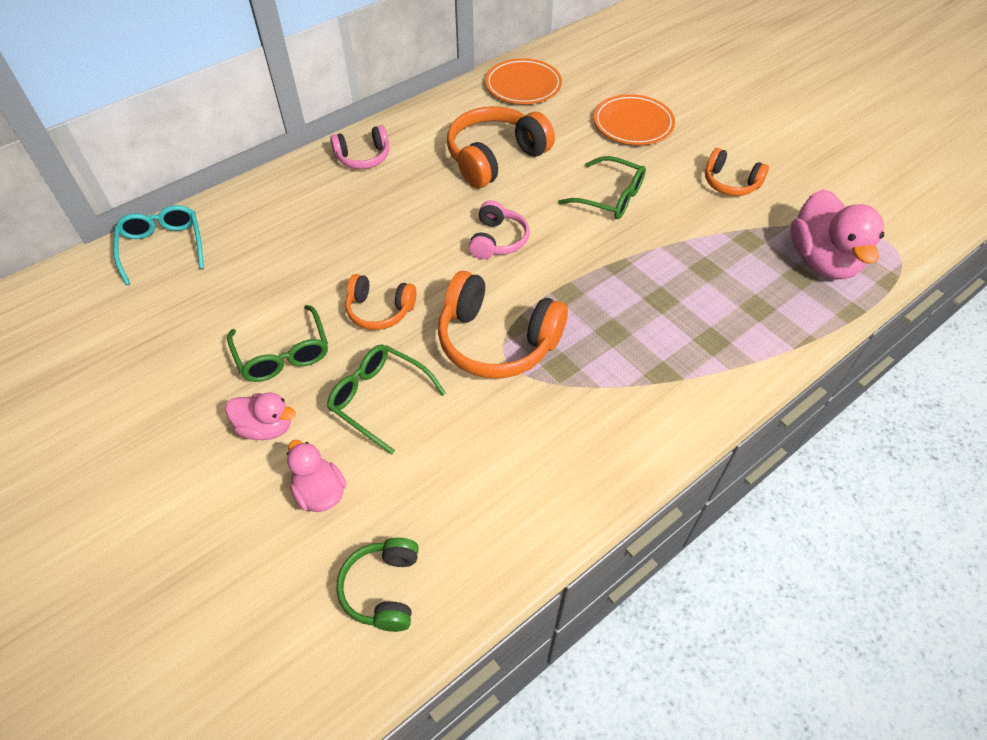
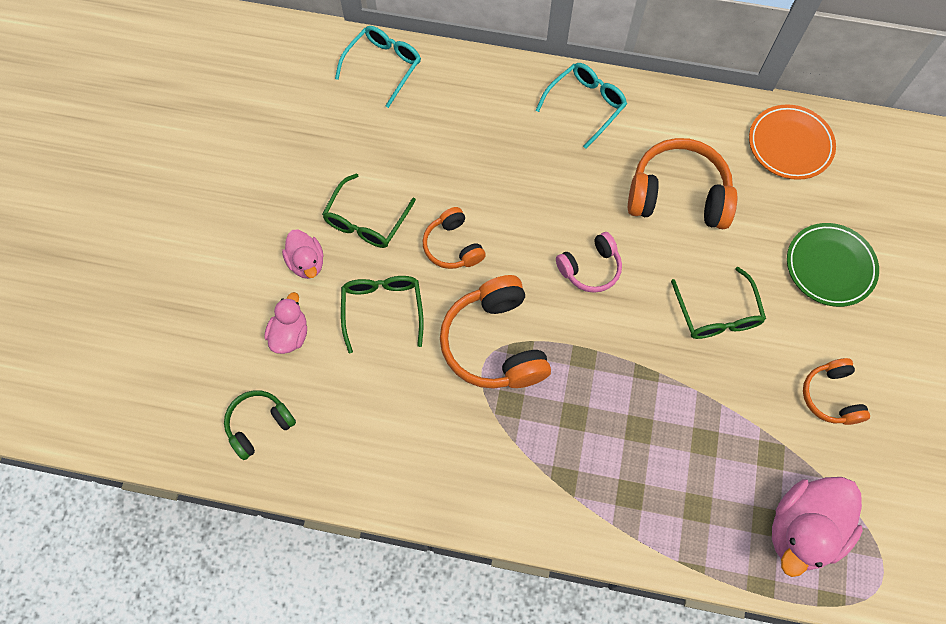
camera: 50 degrees right, 15 degrees up
pink headphones [330,125,389,169] -> turquoise glasses [536,63,627,149]
orange plate [594,94,675,145] -> green plate [787,223,879,307]

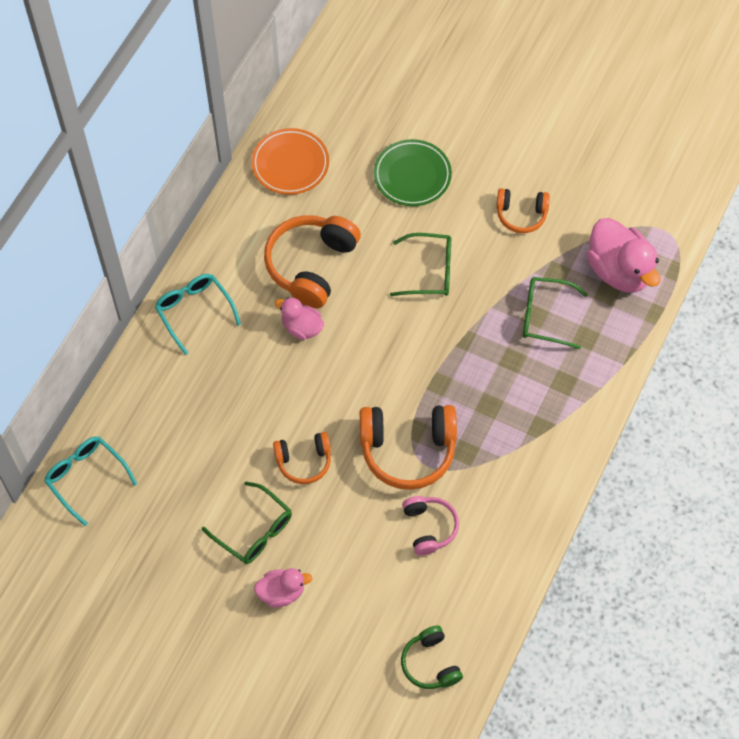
camera: 75 degrees left, 5 degrees down
pink duck [265,292,307,354] -> pink duck moved to [275,297,324,340]
green glasses [341,276,424,353] -> green glasses moved to [523,277,588,349]
pink headphones [556,232,622,293] -> pink headphones moved to [402,496,459,556]

